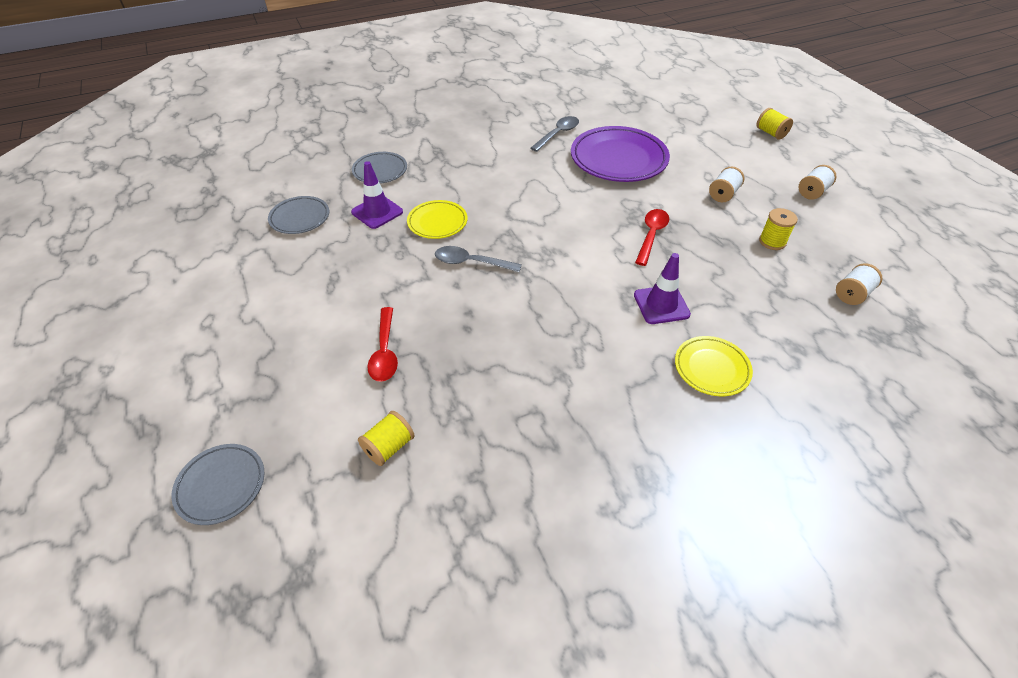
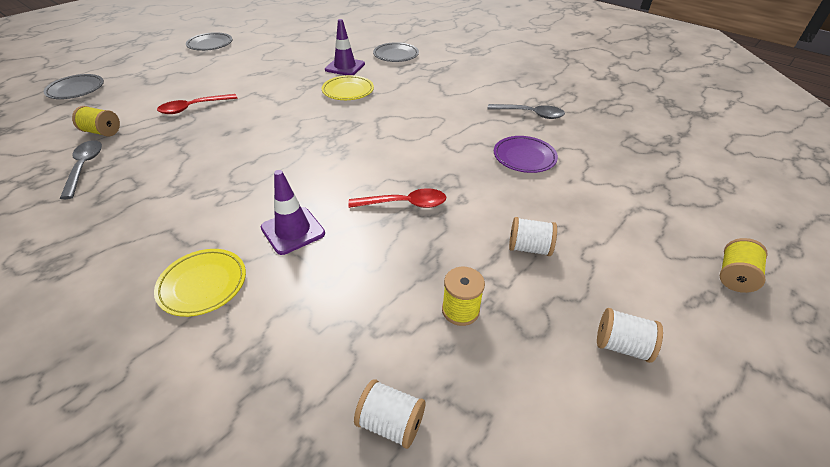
camera: 65 degrees right, 5 degrees down
grey plate [268,196,329,234] -> grey plate moved to [186,32,232,51]
grey spoon [435,246,522,272] -> grey spoon moved to [60,140,102,199]
purple plate [571,126,670,182] -> purple plate [494,136,558,173], size x0.55

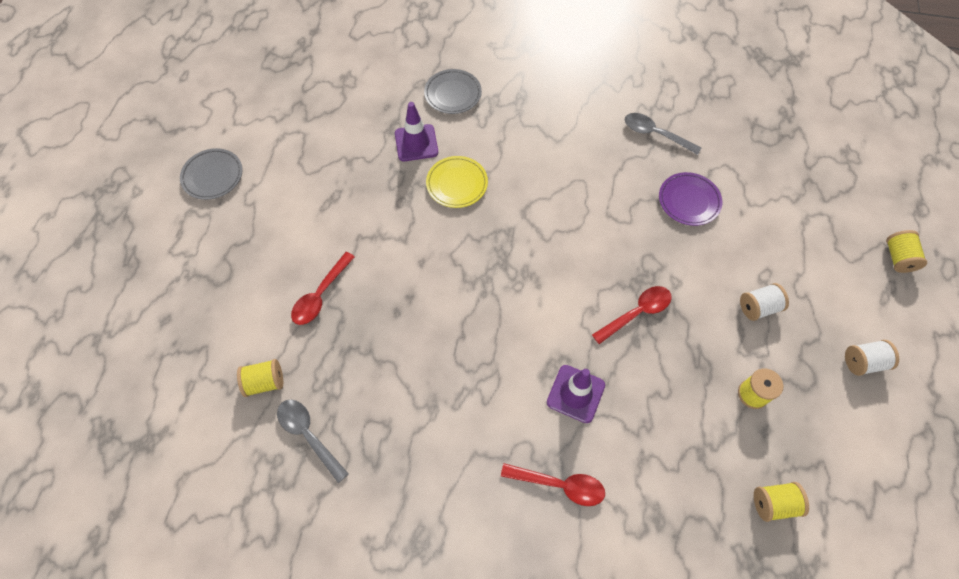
camera: 30 degrees left, 20 degrees up
grey plate [43,74,104,99] -> none
yellow plate [154,249,246,317] -> red spoon [501,463,605,506]
white spool [354,379,425,449] -> yellow spool [754,482,809,522]
grey spoon [487,104,565,119] -> grey spoon turned 135 degrees counterclockwise [624,113,701,155]

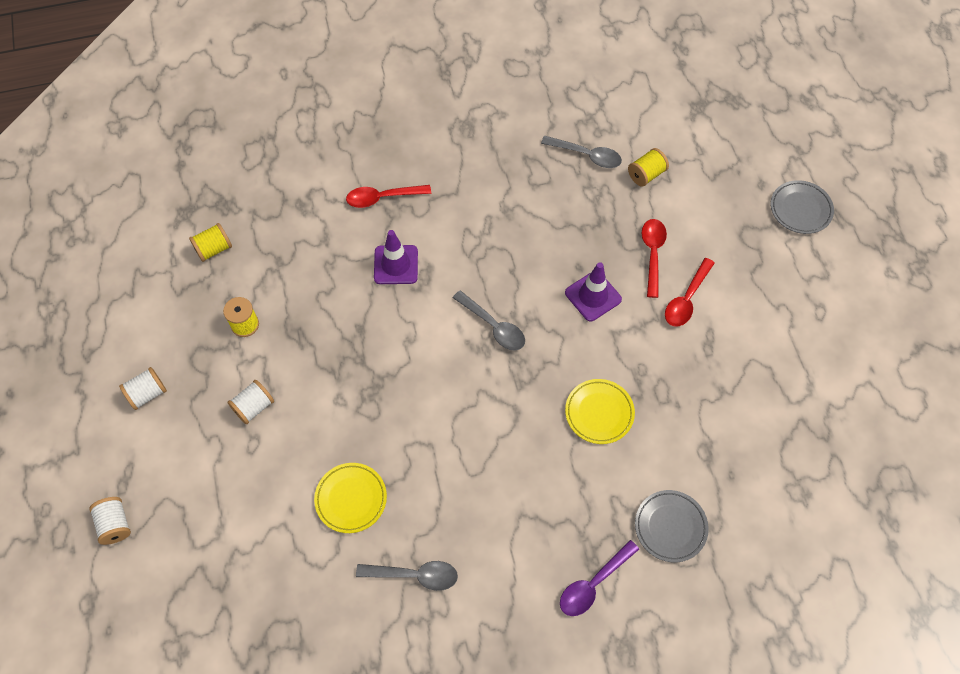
camera: 155 degrees right, 0 degrees up
grey plate [180,148,243,200] -> grey plate moved to [771,180,834,234]
purple traffic cone [395,102,438,162] -> purple traffic cone moved to [565,262,622,322]
red spoon [592,286,672,344] -> red spoon moved to [665,258,715,327]
purple plate [659,172,722,226] -> yellow plate [314,463,387,533]
yellow spool [886,230,927,273] -> white spool [89,497,131,545]
none -> grey spoon [453,290,525,351]
none -> purple spoon [560,540,639,616]

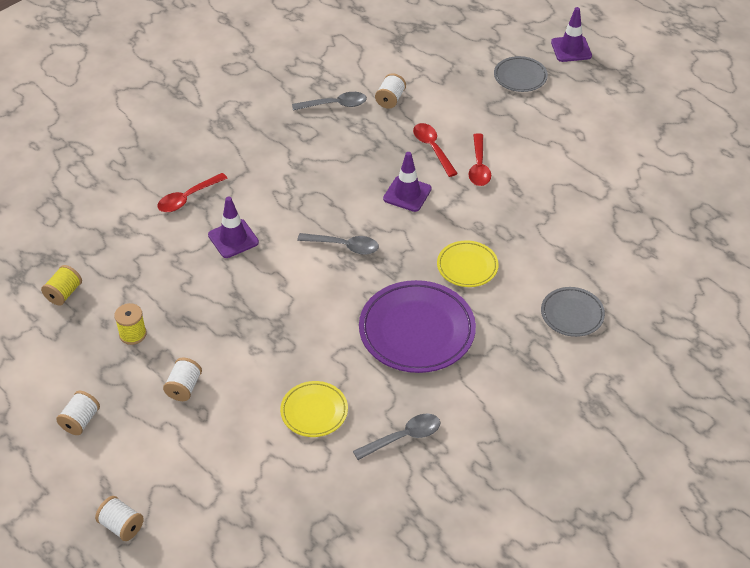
camera: 30 degrees left, 15 degrees down
purple spoon [560,540,639,616] -> none
yellow spool [628,148,669,187] -> white spool [375,73,406,109]
none -> purple plate [359,280,476,373]
none -> purple traffic cone [551,7,592,62]

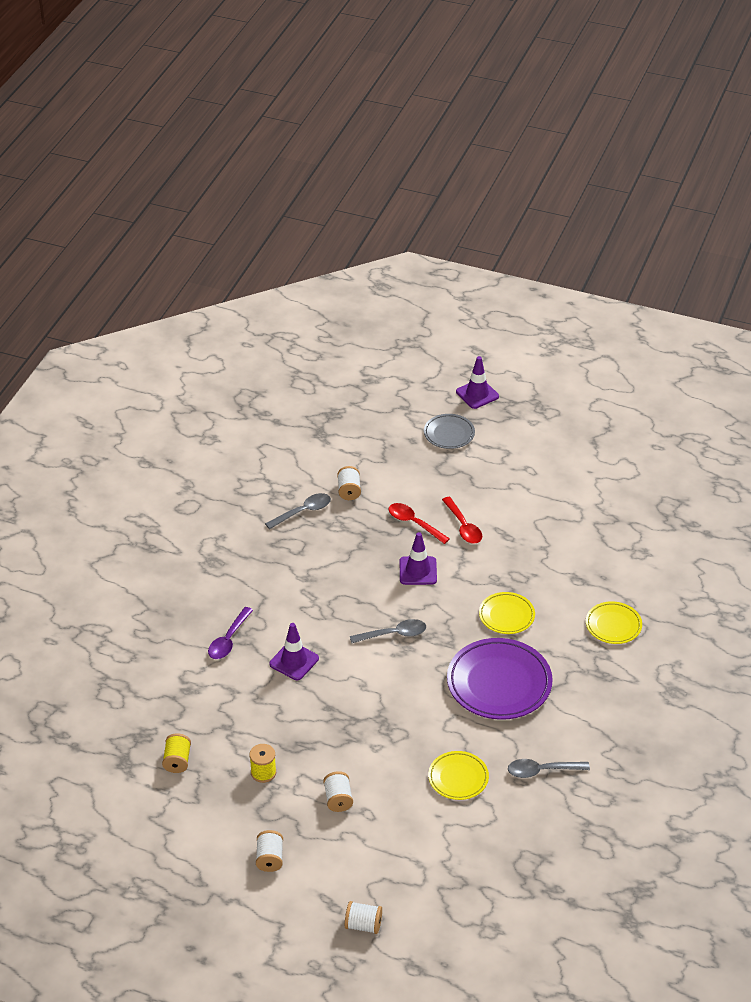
camera: 25 degrees left, 5 degrees down
red spoon [158,173,228,212] -> purple spoon [208,607,253,659]
grey spoon [353,414,441,460] -> grey spoon turned 135 degrees counterclockwise [508,759,590,778]
grey plate [541,287,605,337] -> yellow plate [586,601,642,644]

